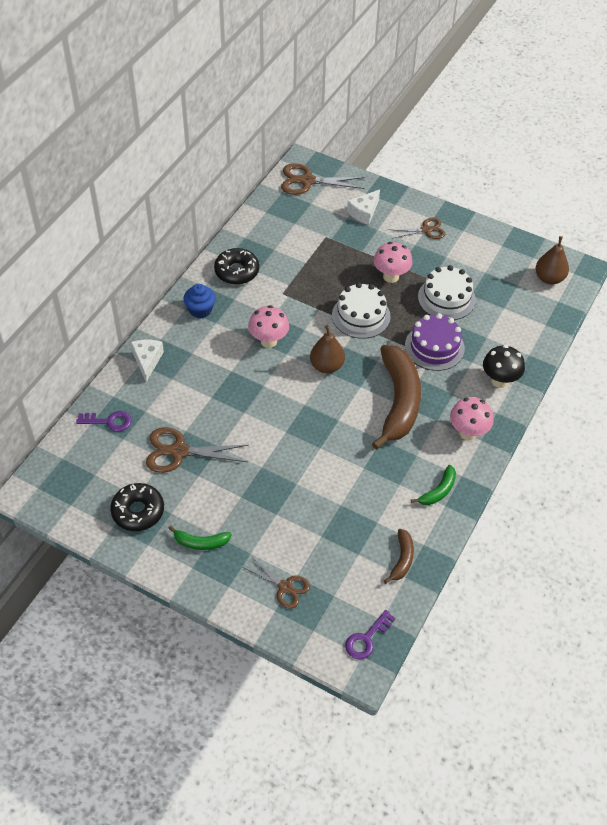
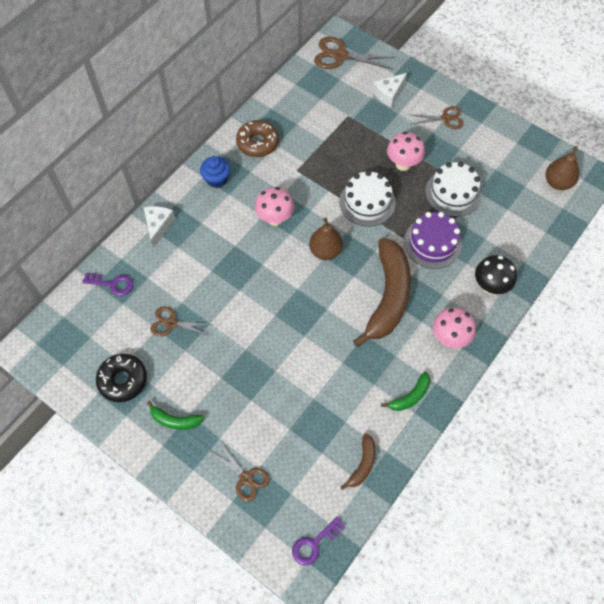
camera: 10 degrees right, 10 degrees up
brown scissors [146,427,248,473] -> brown scissors [150,306,214,336], size x0.64
black donut [214,248,259,285] -> brown donut [236,120,279,157]

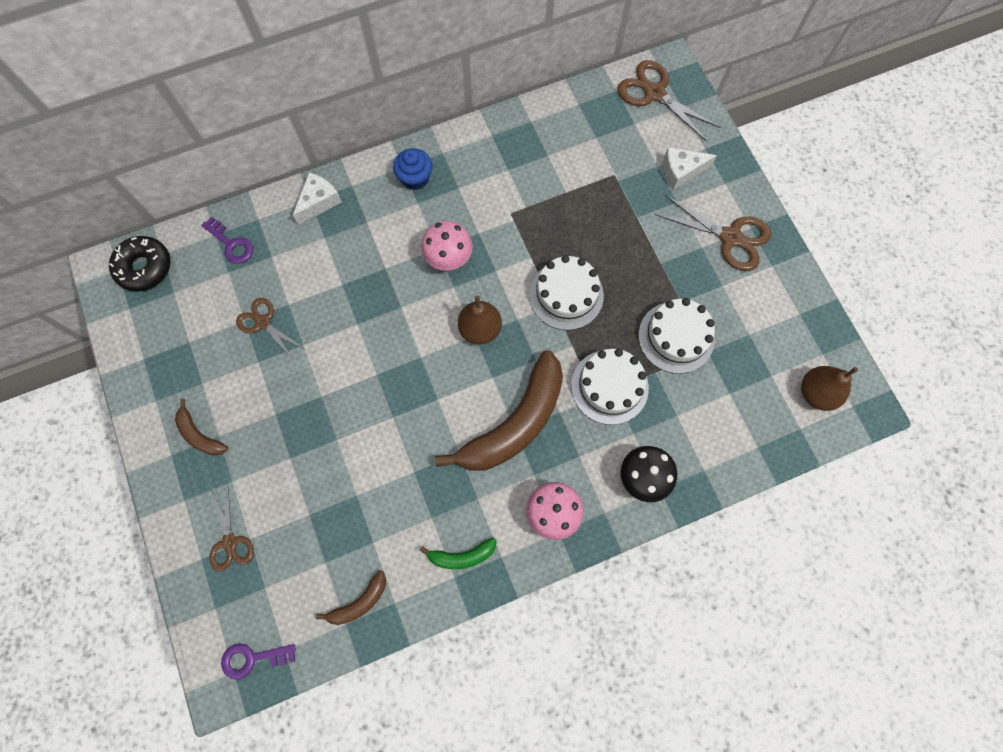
camera: 30 degrees right, 10 degrees up
black donut [96,354,147,402] -> black donut moved to [109,236,171,292]
green banana [147,401,204,430] -> brown banana [175,399,228,456]
brown donut [236,120,279,157] -> none
pink mushroom [387,132,425,171] -> none
purple cake [404,212,462,269] -> white cake [571,348,649,425]
brown scissors [412,106,464,129] -> brown scissors [655,195,771,271], size x1.56

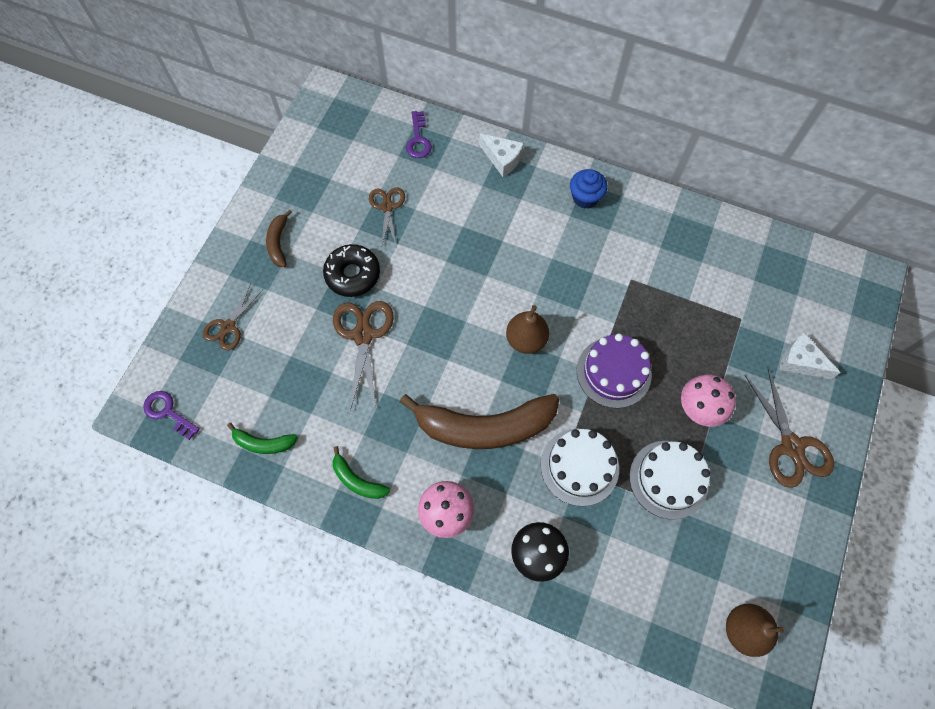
camera: 45 degrees right, 5 degrees down
black donut [109,236,171,292] -> black donut moved to [323,244,380,297]
white cheese [293,172,342,225] -> white cheese turned 45 degrees clockwise [479,133,524,177]
brown banana [316,570,386,625] -> green banana [227,423,298,454]
pink mushroom [421,221,473,271] -> pink mushroom moved to [681,375,736,427]
white cake [529,255,604,330] -> purple cake [577,334,652,408]
brown scissors [617,60,720,142] -> brown scissors moved to [333,301,394,410]

